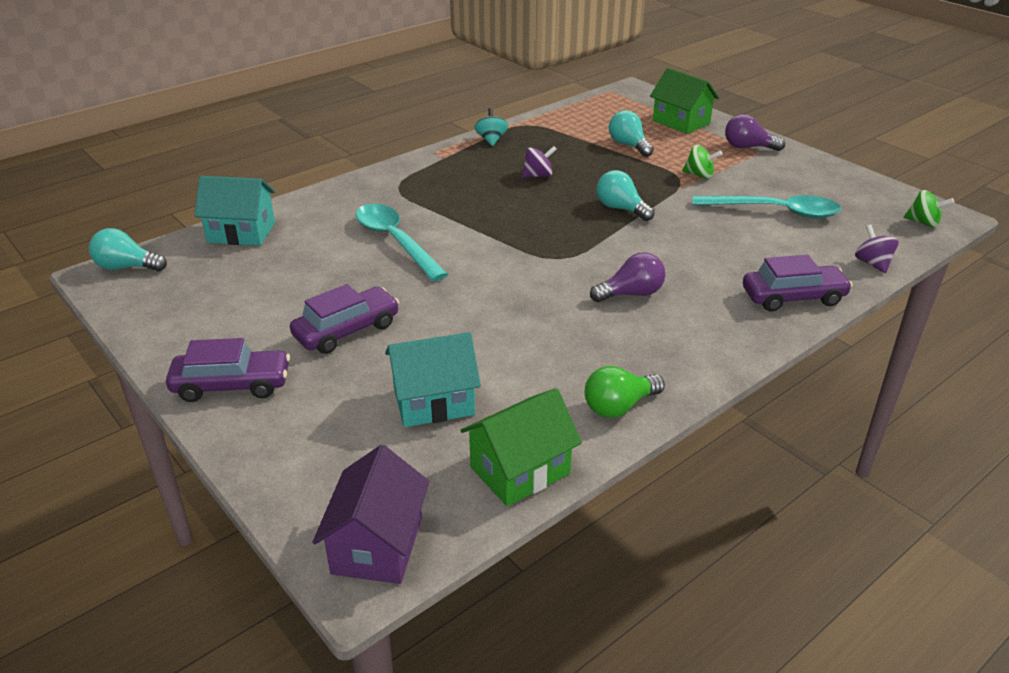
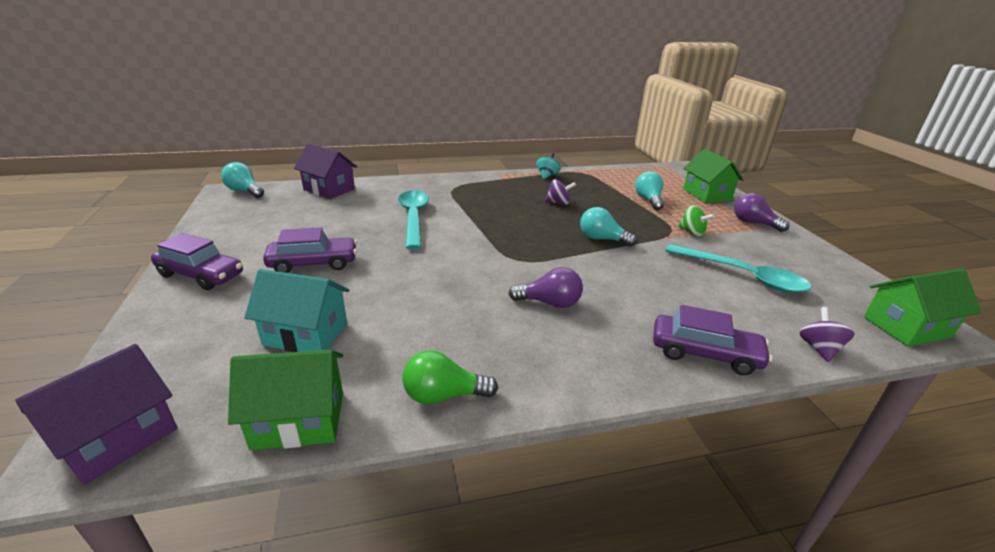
camera: 25 degrees right, 5 degrees down
turquoise house [194,176,275,246] -> purple house [294,143,357,199]
turquoise light bulb [597,170,655,221] -> turquoise light bulb turned 45 degrees counterclockwise [580,207,637,247]
green spinning top [904,190,954,227] -> green house [864,268,982,347]

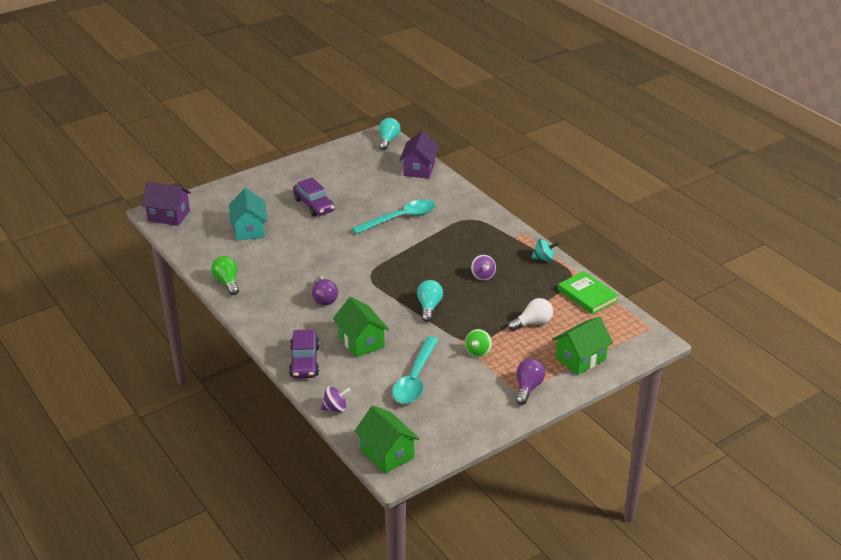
camera: 70 degrees right, 5 degrees up
purple car [151,233,243,290] -> none
green house [228,350,343,450] -> green house moved to [333,297,389,358]
turquoise light bulb [635,171,664,210] -> white light bulb [508,298,553,331]
none -> green book [558,271,619,314]

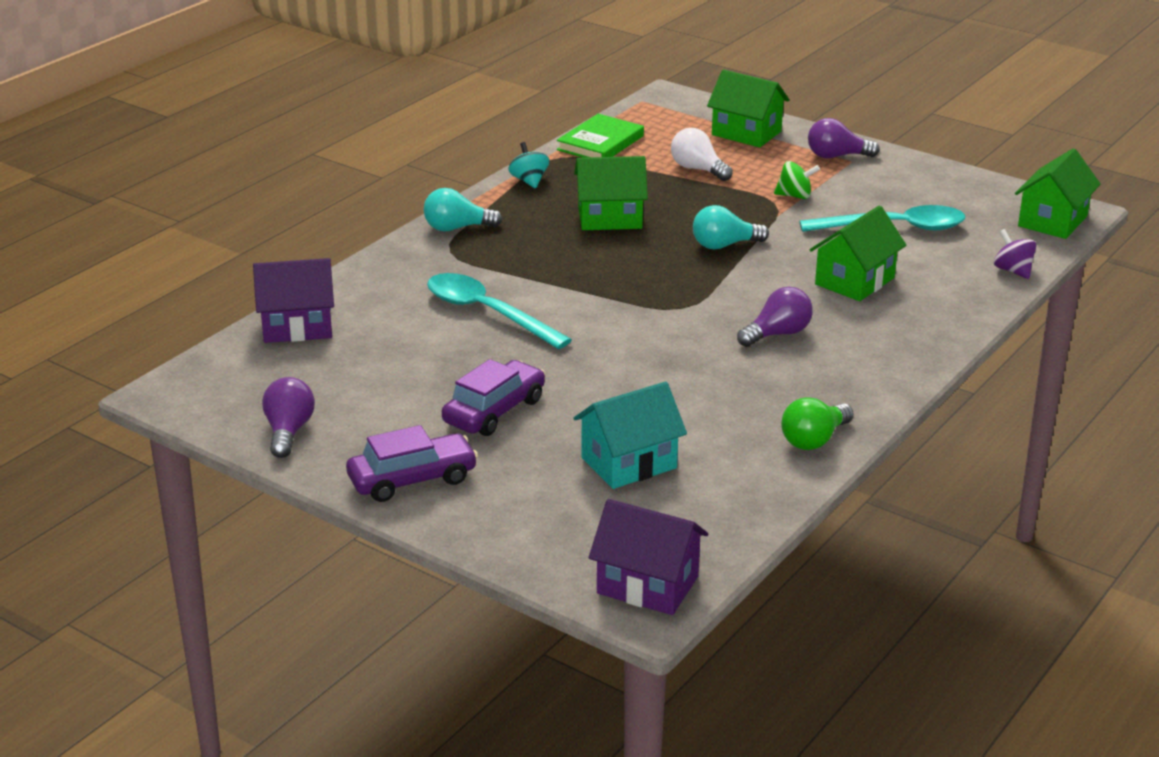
camera: 110 degrees left, 5 degrees down
purple house [142,182,191,226] -> purple house turned 60 degrees counterclockwise [589,499,708,615]
purple car [289,329,320,379] -> purple car moved to [346,425,478,502]
turquoise light bulb [379,118,400,150] -> turquoise light bulb moved to [424,188,502,231]
purple spinning top [471,255,496,281] -> green house [574,156,648,230]
none -> purple light bulb [262,377,315,458]

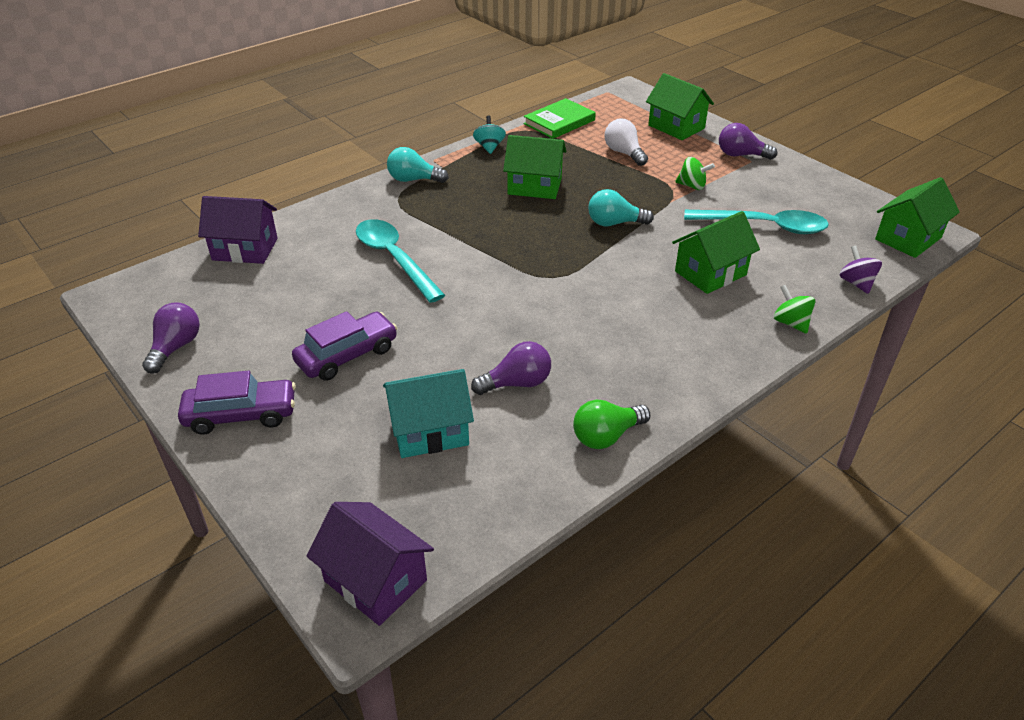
camera: 15 degrees right, 10 degrees up
purple light bulb [737,286,813,347] -> purple light bulb moved to [471,341,551,395]
none -> green spinning top [774,285,815,334]

